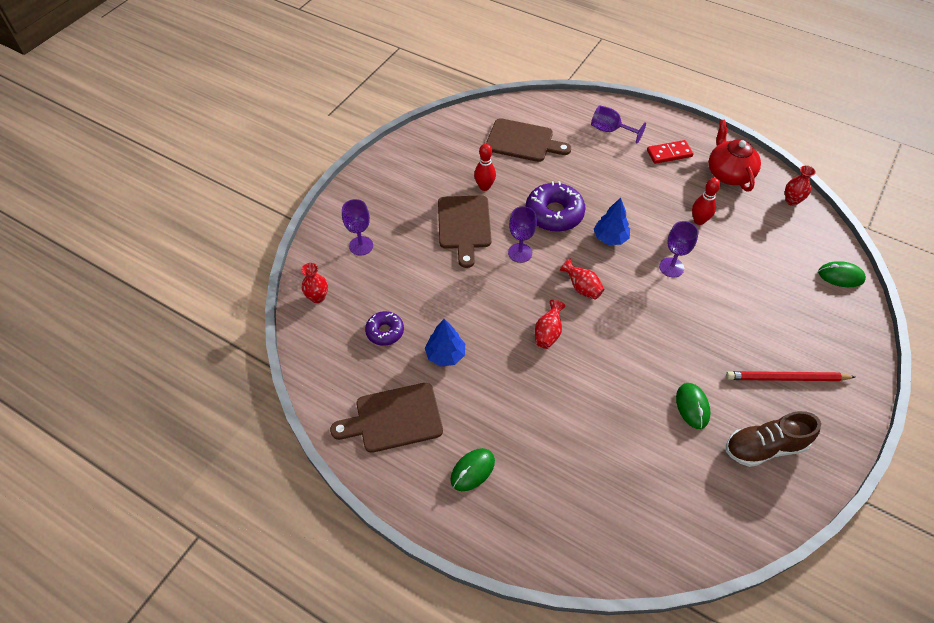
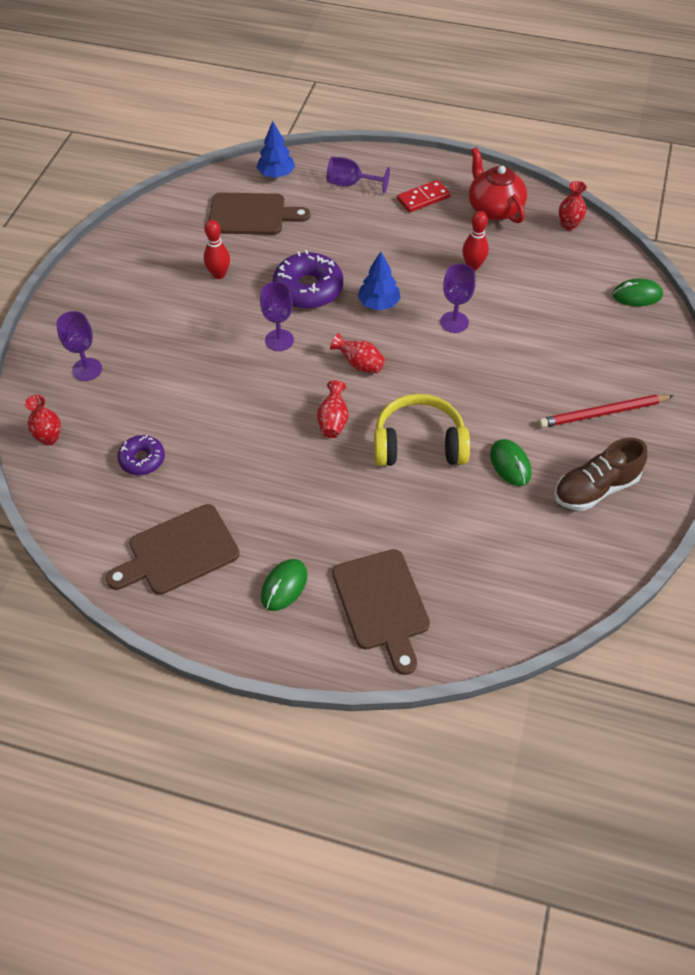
camera: 15 degrees left, 0 degrees up
blue tree [425,319,465,367] -> blue tree moved to [257,121,295,178]
brown cutting board [438,195,492,268] -> brown cutting board moved to [332,549,430,675]
none -> yellow headphones [374,394,470,466]

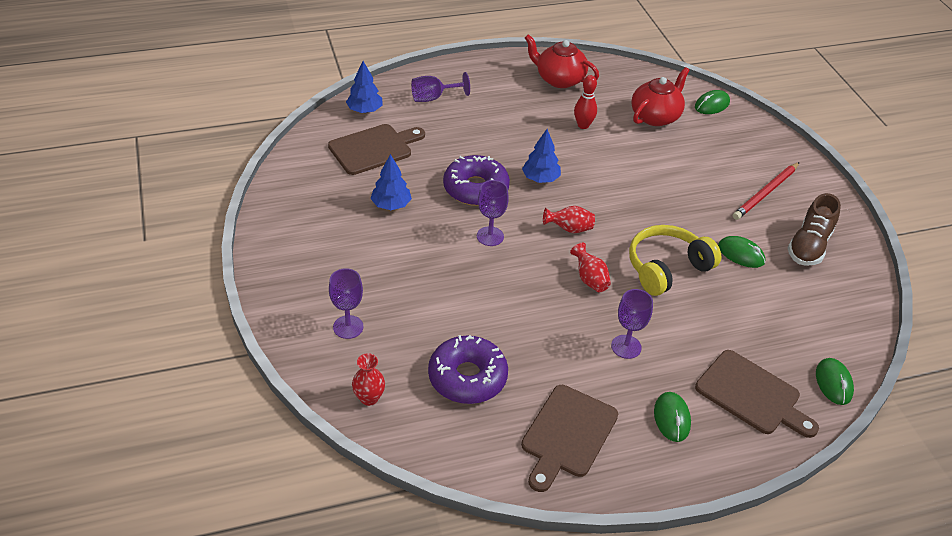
camera: 35 degrees left, 10 degrees down
purple donut [117,435,165,475] -> purple donut [428,335,508,404], size x1.72
red bowling pin [204,220,230,279] -> blue tree [370,154,412,210]
red domino [397,180,450,212] -> none
purple goblet [440,264,476,333] -> purple goblet moved to [611,289,653,359]
red vase [559,181,587,231] -> none
none -> red teapot [631,67,690,126]
none -> green mouse [816,358,854,405]

